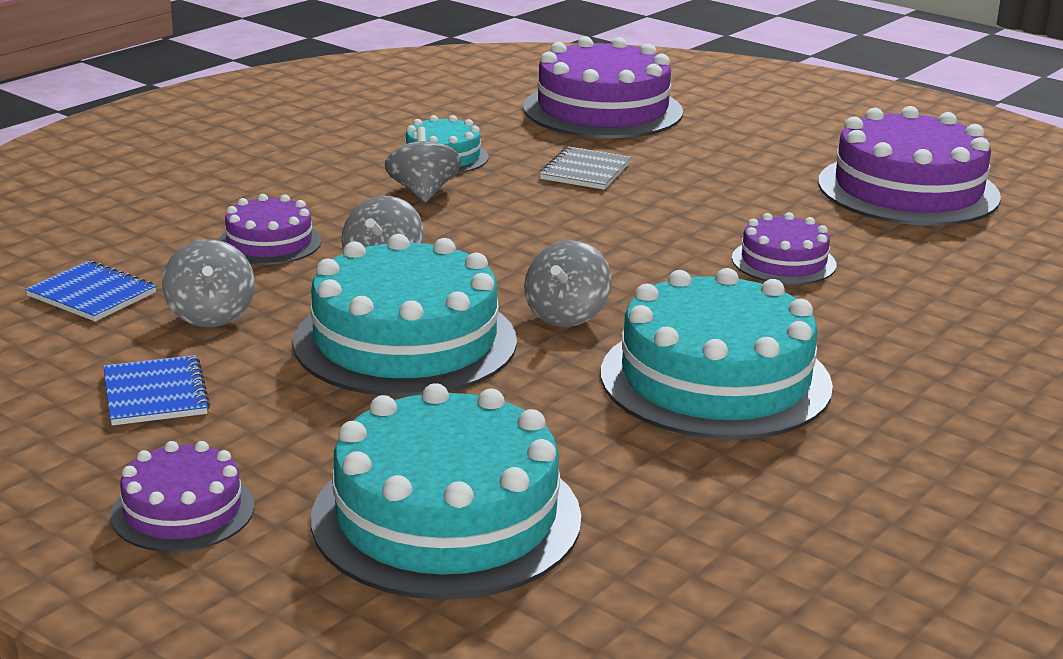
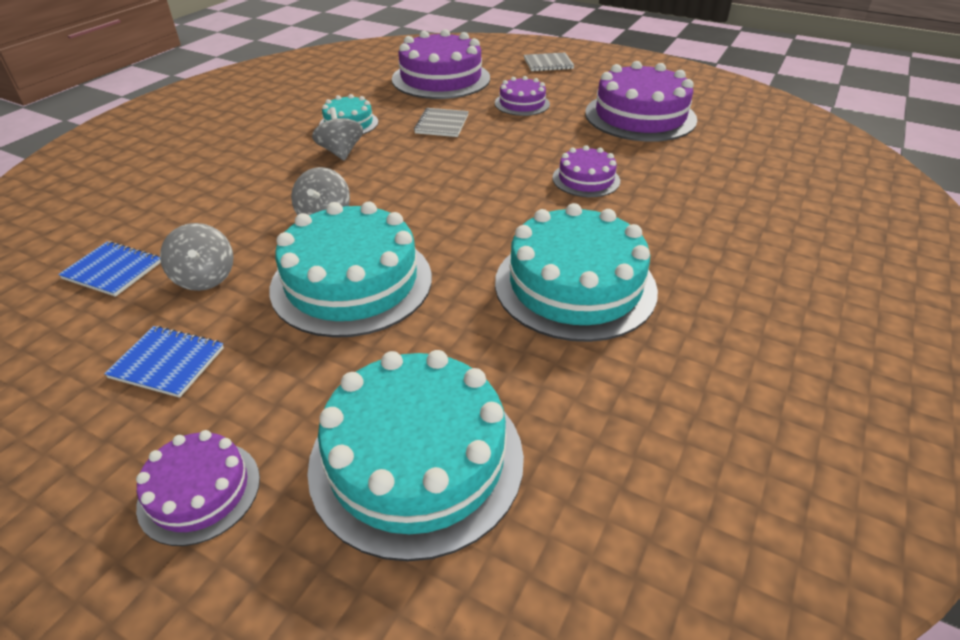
camera: 10 degrees left, 15 degrees up
blue notebook [103,355,210,425] -> blue notebook turned 45 degrees counterclockwise [104,326,224,398]
purple cake [218,194,322,265] -> purple cake moved to [495,76,550,116]
grey spinning top [524,240,612,327] -> none
none -> grey notebook [524,52,575,72]

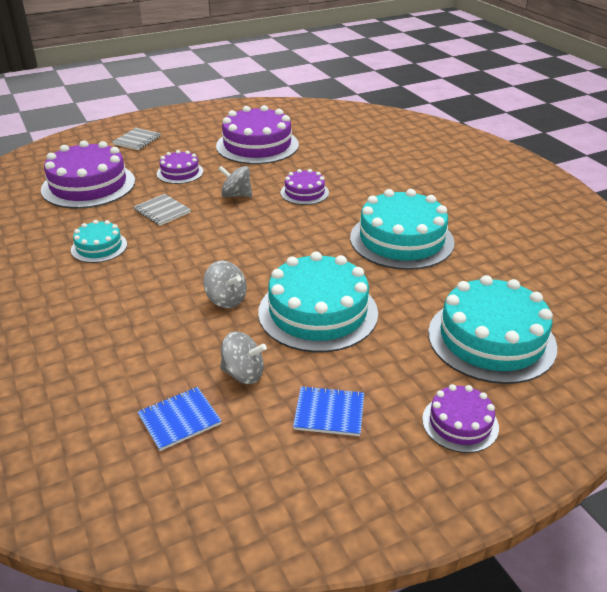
camera: 55 degrees left, 5 degrees down
blue notebook [104,326,224,398] -> blue notebook turned 45 degrees clockwise [293,386,364,436]
grey spinning top [312,107,363,161] -> grey spinning top moved to [218,166,252,197]

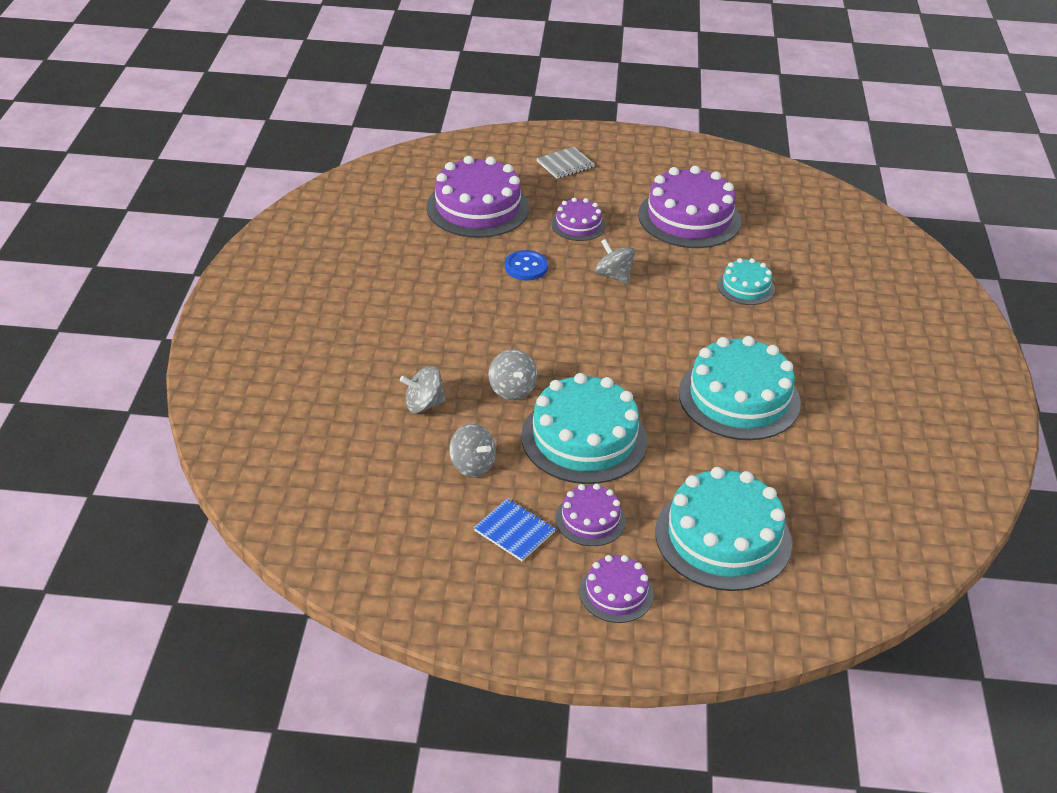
camera: 30 degrees right, 5 degrees up
turquoise cake [71,220,127,263] -> turquoise cake moved to [717,258,775,305]
grey notebook [134,194,191,226] -> blue button [505,250,548,281]
blue notebook [138,387,222,451] -> none
purple cake [281,169,329,205] -> purple cake moved to [555,483,626,546]
none -> grey spinning top [400,366,446,413]

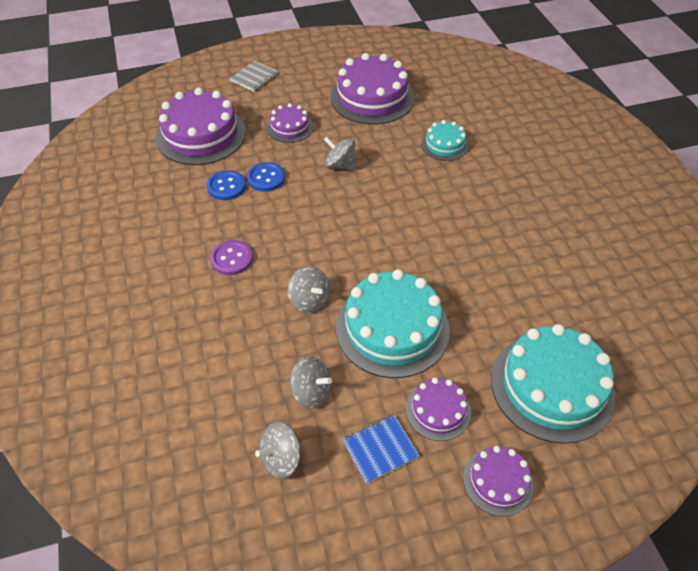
camera: 20 degrees left, 10 degrees up
grey spinning top [400,366,446,413] -> grey spinning top moved to [255,422,302,479]
blue notebook [474,498,556,561] -> blue notebook turned 45 degrees counterclockwise [343,415,420,484]
turquoise cake [679,336,801,440] -> none
none -> blue button [207,170,246,200]
none -> purple button [210,240,253,275]

